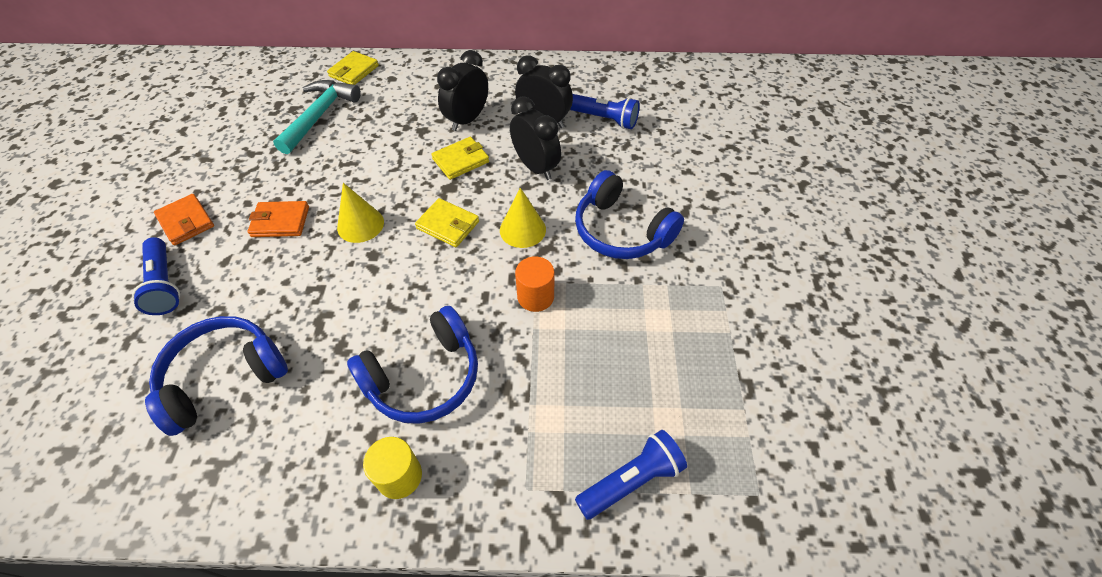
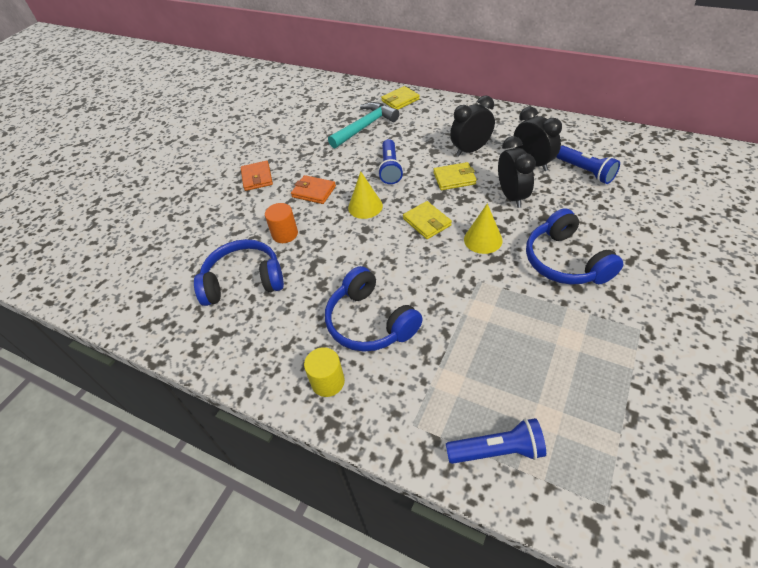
camera: 30 degrees right, 5 degrees down
blue flashlight [132,237,180,315] -> blue flashlight moved to [378,139,403,184]
blue headphones [347,306,478,424] -> blue headphones turned 60 degrees clockwise [325,266,423,352]
orange cylinder [515,256,554,312] -> orange cylinder moved to [265,203,298,243]

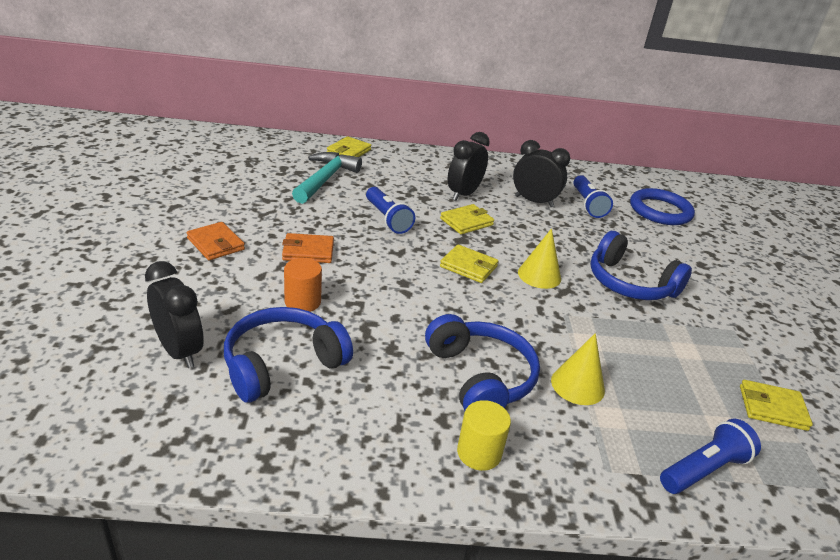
camera: 35 degrees left, 15 degrees down
blue headphones [325,266,423,352] -> blue headphones turned 135 degrees counterclockwise [425,314,540,411]
yellow cone [348,171,383,219] -> yellow cone moved to [551,333,605,405]
black clock [498,136,536,208] -> black clock moved to [145,261,204,368]
blue flashlight [556,146,620,184] -> blue flashlight turned 60 degrees clockwise [573,175,613,218]
none -> blue ring [630,188,695,225]
none -> yellow wallet [740,380,813,431]

